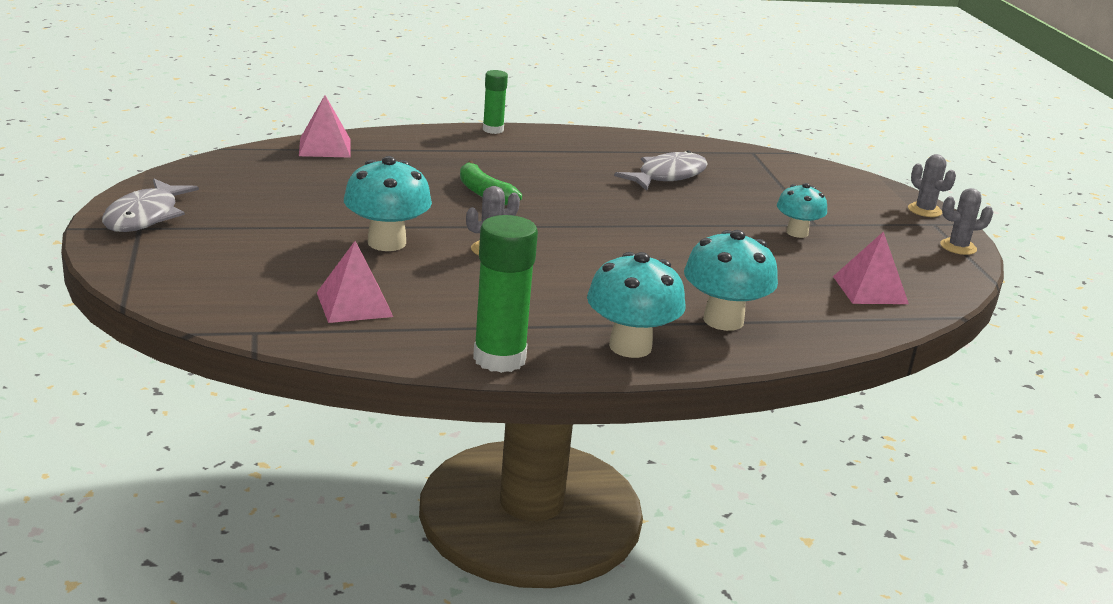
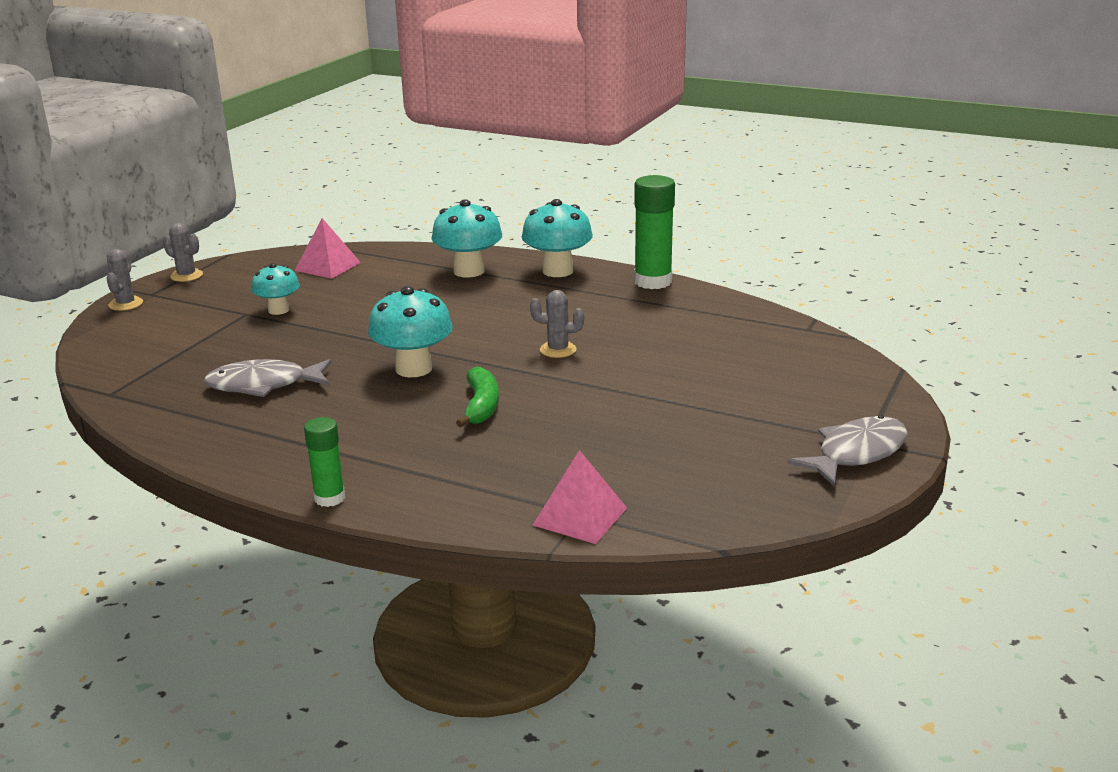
camera: 140 degrees left, 0 degrees up
pink pyramid [317,241,393,323] -> none
turquoise mushroom [344,156,432,251] -> turquoise mushroom moved to [368,286,453,377]

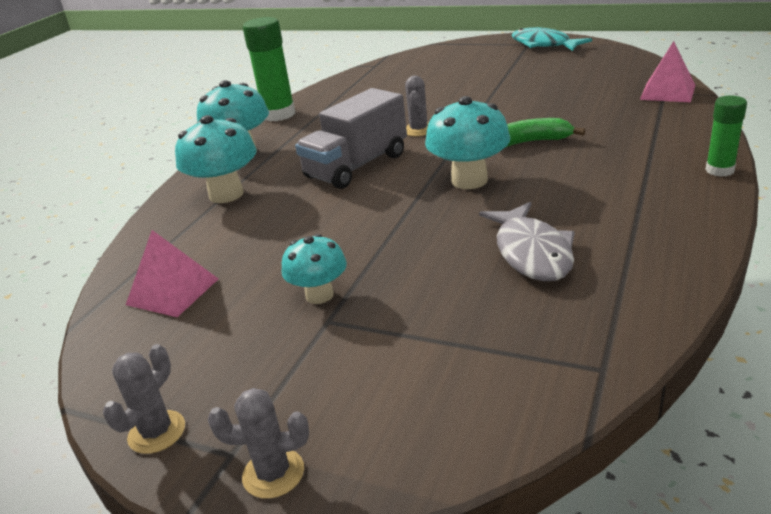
camera: 90 degrees left, 5 degrees up
grey fish [787,415,908,486] -> turquoise fish [512,27,592,51]
none -> grey truck [295,88,407,189]

